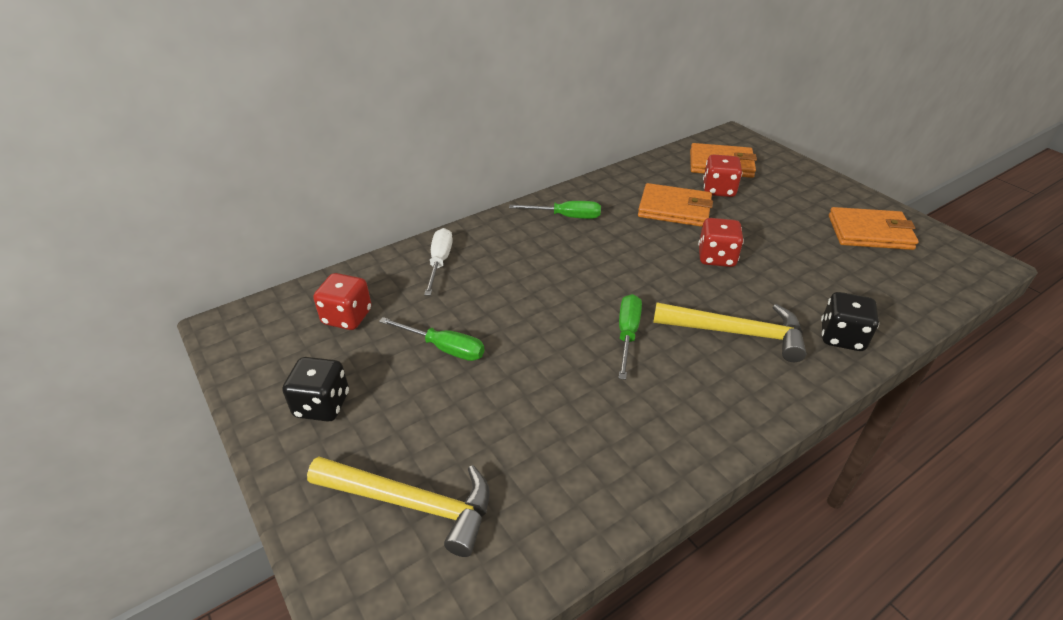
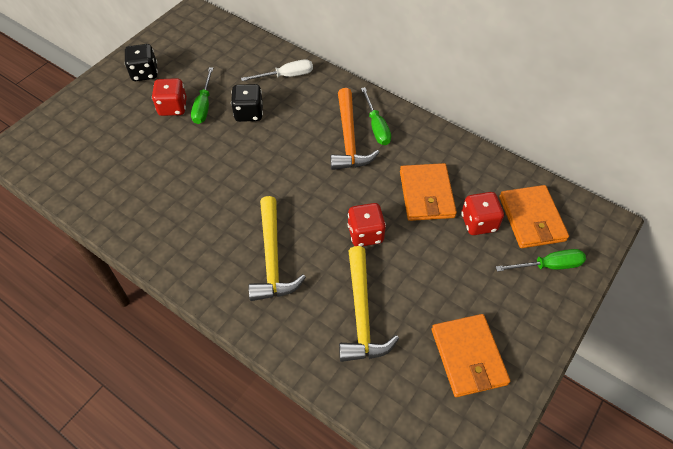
camera: 70 degrees right, 15 degrees up
yellow hammer [307,457,490,557] -> yellow hammer moved to [339,246,399,362]
red dice [313,273,372,330] -> red dice moved to [152,78,187,116]
green screwdriver [618,294,642,380] -> green screwdriver moved to [496,249,586,272]
black dice [821,292,879,351] -> black dice moved to [231,84,263,122]
none -> orange hammer [330,88,380,170]

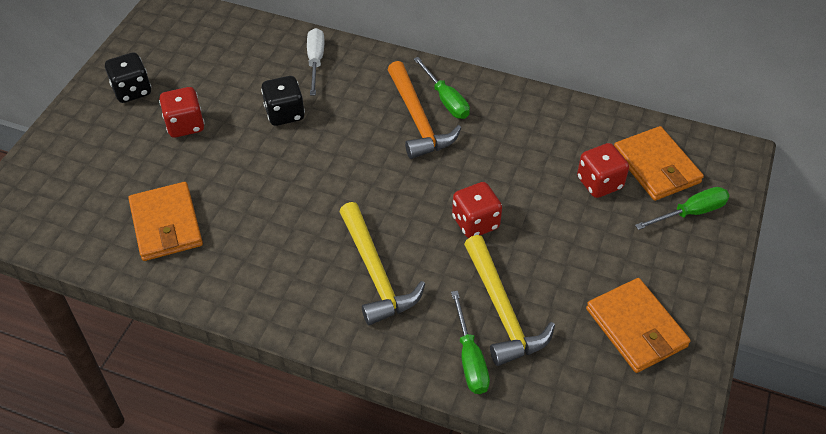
camera: 15 degrees left, 5 degrees down
green screwdriver [191,67,213,124] -> green screwdriver moved to [451,291,490,394]
white screwdriver [241,59,313,81] -> white screwdriver turned 60 degrees counterclockwise [307,28,324,96]
orange wallet [400,163,457,221] -> orange wallet moved to [128,182,203,261]

